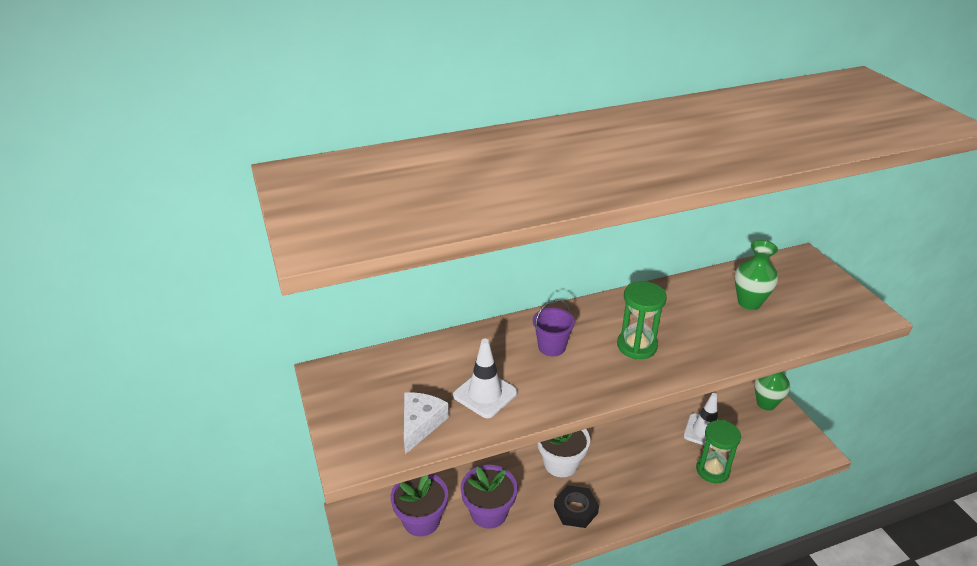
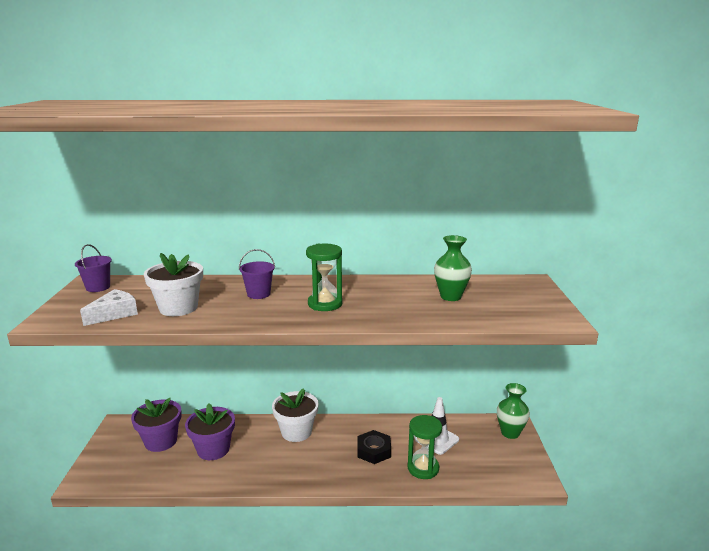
camera: 20 degrees right, 15 degrees down
white traffic cone [453,339,517,418] -> white flower pot [144,253,203,316]
black nut [554,485,599,528] -> black nut moved to [357,430,391,464]
none -> purple bucket [75,244,112,292]

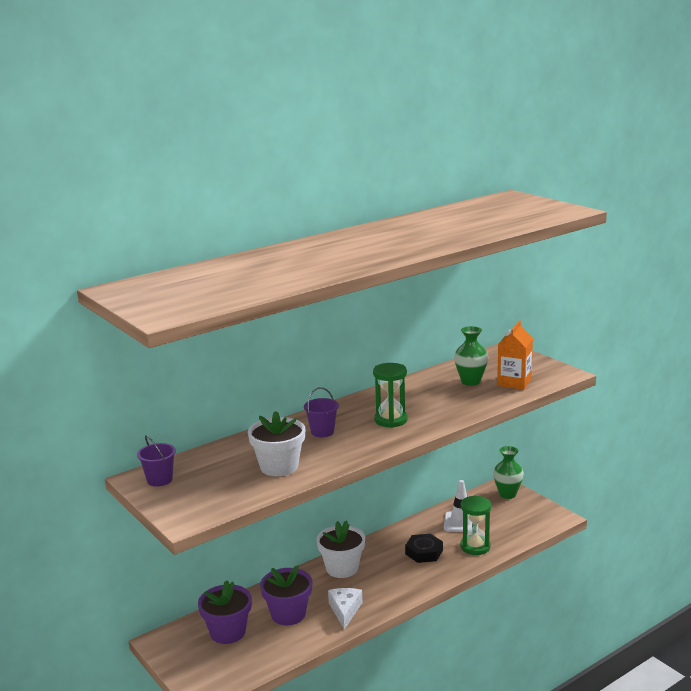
camera: 35 degrees left, 0 degrees up
white cheese [80,289,138,326] -> white cheese moved to [328,588,363,630]
none -> orange carton [497,320,533,390]

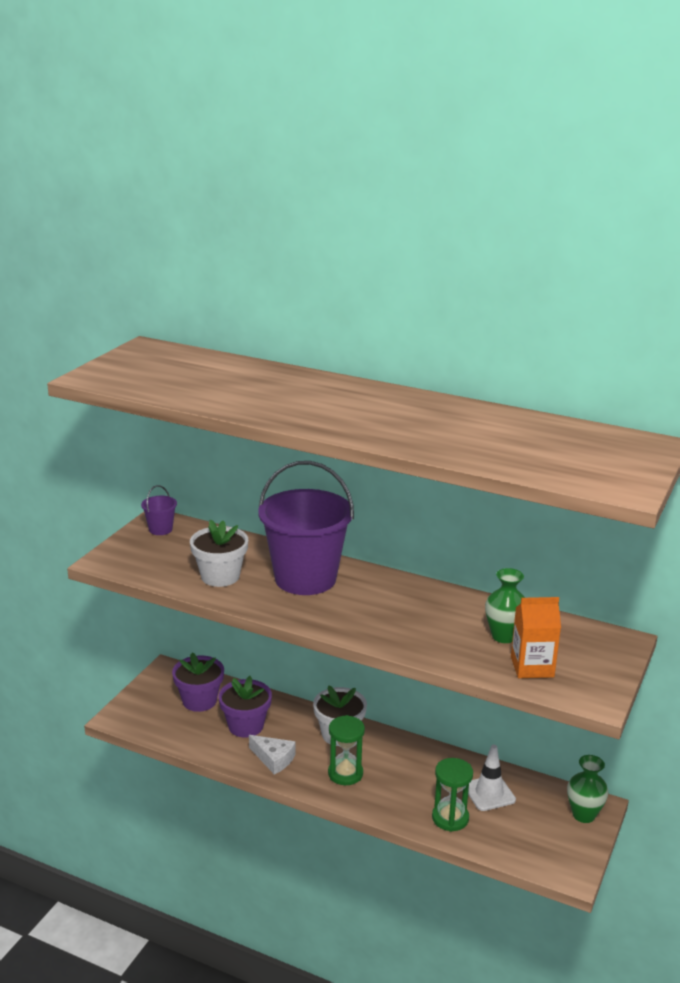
camera: 60 degrees right, 5 degrees up
purple bucket [304,387,339,437] -> purple bucket [258,461,354,595], size x2.45
white cheese [328,588,363,630] -> white cheese turned 60 degrees clockwise [249,735,295,775]
green hourglass [373,363,408,428] -> green hourglass moved to [328,715,365,785]
black nut [405,534,443,563] -> none

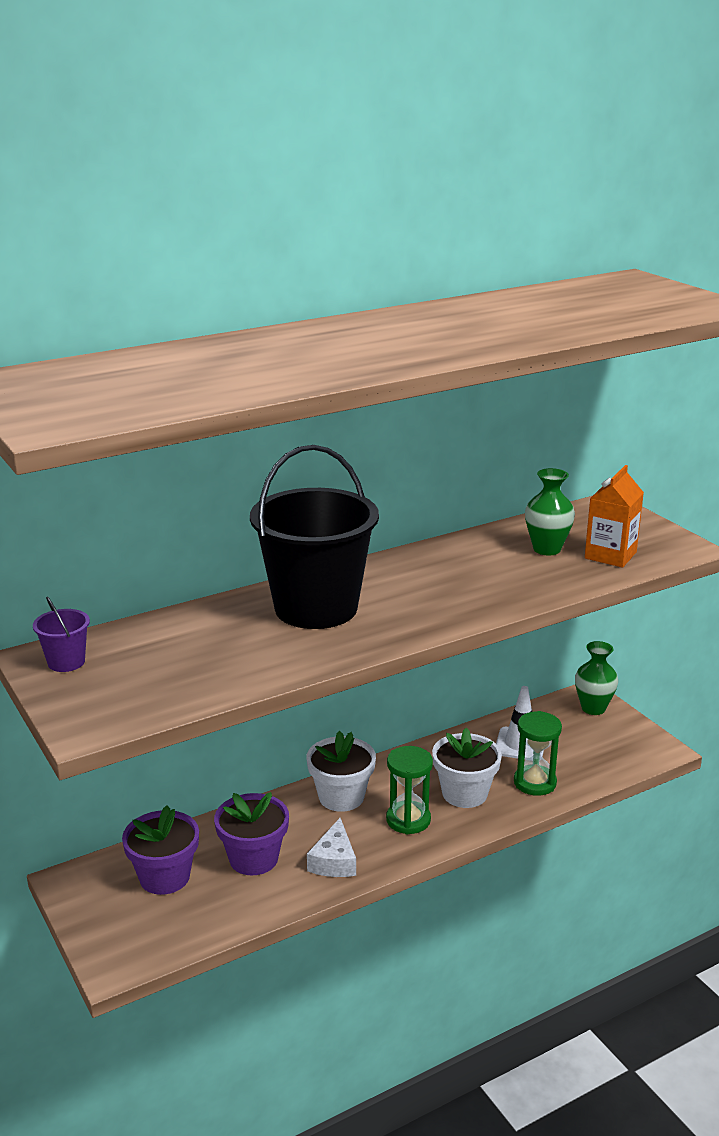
camera: 55 degrees left, 0 degrees up
white flower pot [190,519,248,587] -> white flower pot moved to [432,728,502,808]
white cheese [249,735,295,775] -> white cheese turned 120 degrees clockwise [307,818,356,877]
purple bucket [258,461,354,595] -> black bucket [250,445,379,629]

